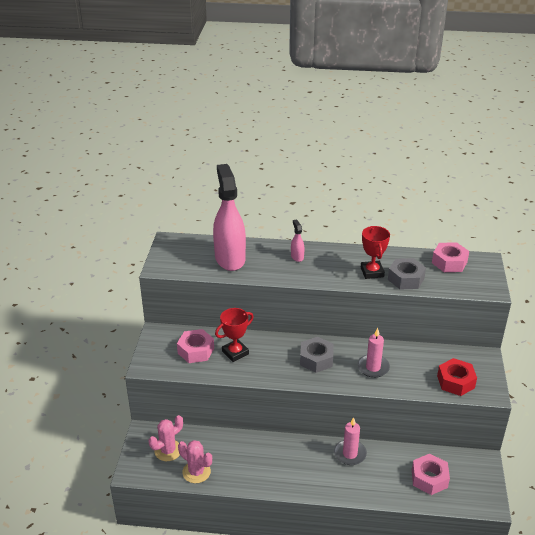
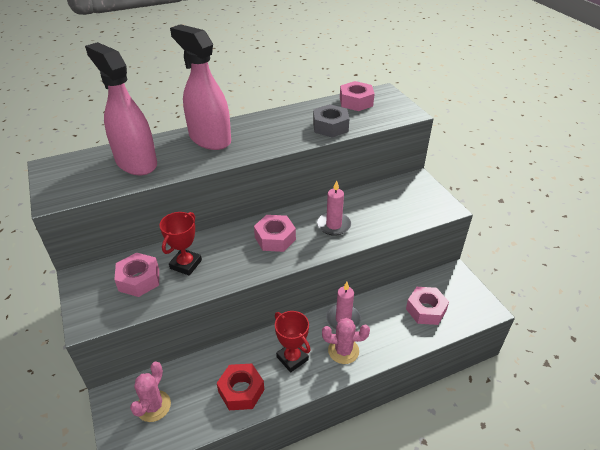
camera: 30 degrees left, 5 degrees up
pink cactus [178,440,212,483] -> pink cactus moved to [322,318,370,364]
pink spray bottle [291,219,304,262] -> pink spray bottle [170,24,231,150], size x2.45
grey nut [300,337,334,373] -> pink nut [254,215,296,252]
red trophy [361,226,390,279] -> red trophy moved to [275,311,311,372]
red nut [437,358,477,396] -> red nut moved to [217,364,264,410]

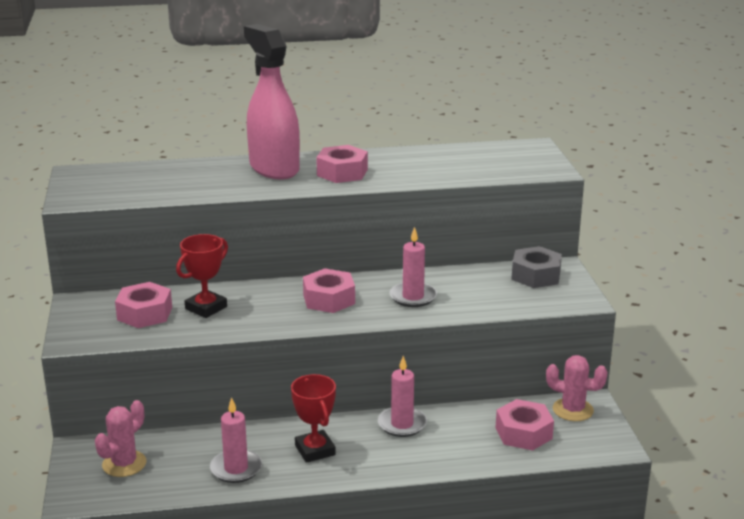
camera: 15 degrees right, 15 degrees down
pink spray bottle [85,42,157,175] -> none
red nut [217,364,264,410] -> pink candle [210,397,262,483]
grey nut [313,104,349,138] -> grey nut moved to [511,246,562,288]
pink cactus [322,318,370,364] -> pink cactus moved to [546,355,608,421]
pink nut [340,81,374,111] -> pink nut moved to [316,145,368,183]

